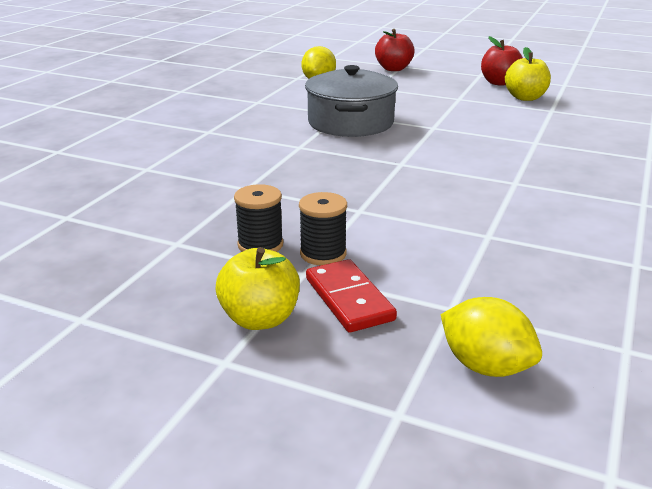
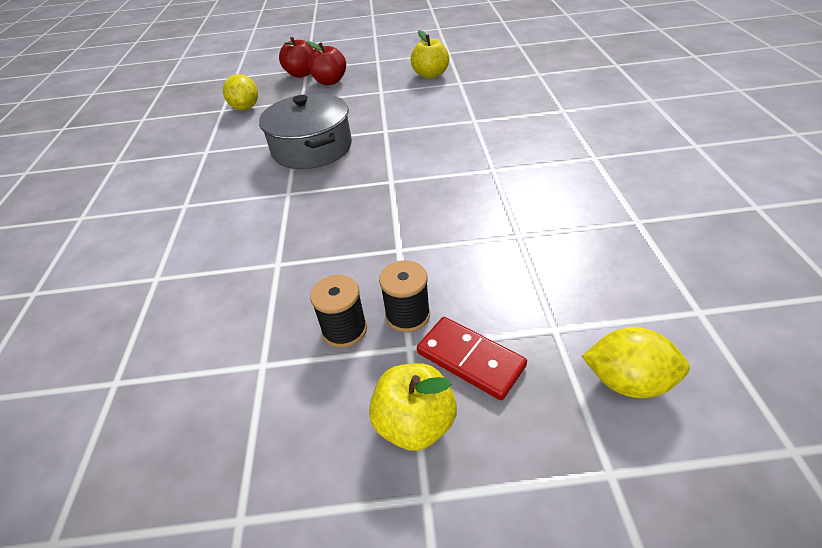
camera: 25 degrees left, 15 degrees up
red apple [481,36,523,86] -> red apple moved to [307,41,346,85]

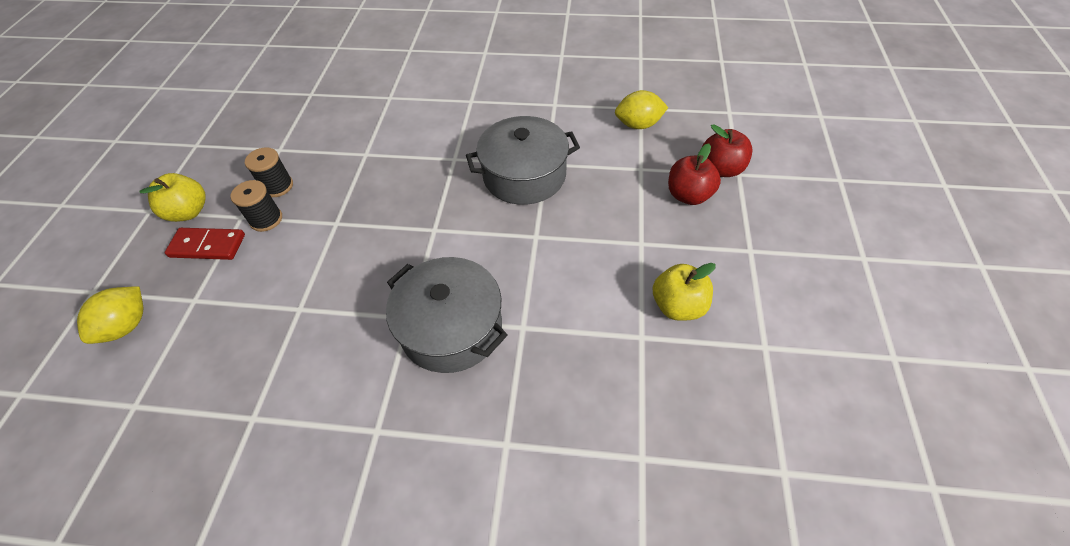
camera: 100 degrees right, 10 degrees up
red domino [417,317,527,400] -> red domino turned 45 degrees clockwise [165,228,245,260]
none -> grey pot [386,257,507,373]

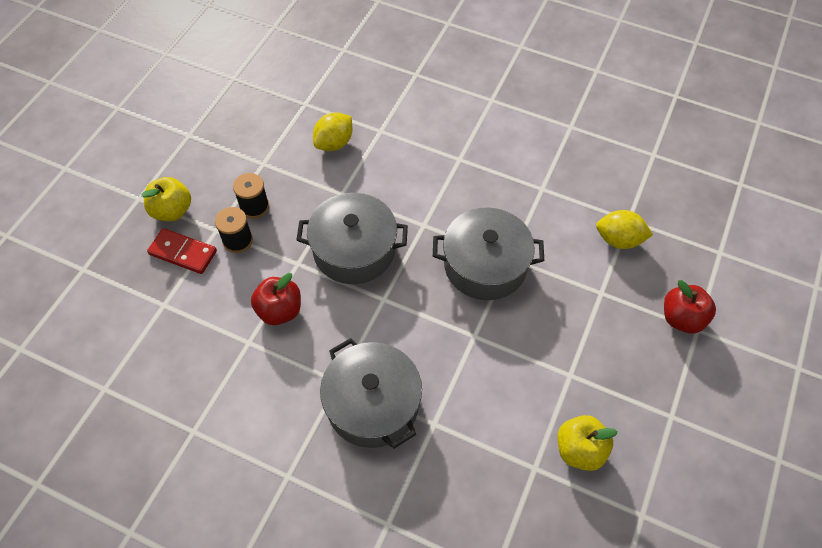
camera: 15 degrees right, 5 degrees up
yellow lemon [77,286,143,344] -> yellow lemon moved to [313,112,352,151]
red apple [668,143,721,205] -> red apple moved to [251,273,301,325]
none -> grey pot [297,193,408,284]

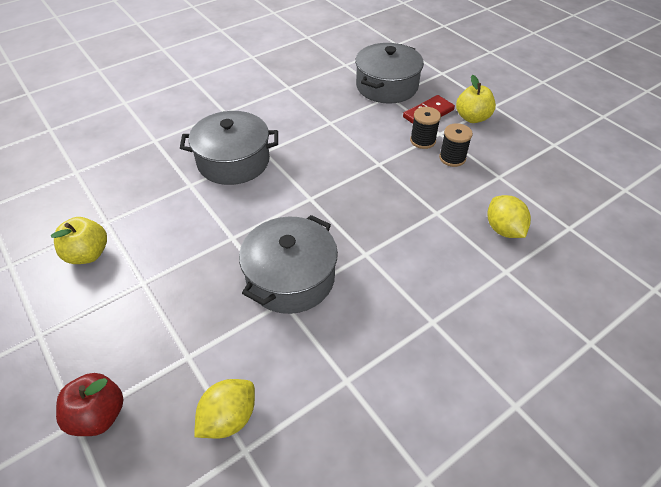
camera: 120 degrees right, 10 degrees down
red apple [251,273,301,325] -> none
grey pot [297,193,408,284] -> grey pot moved to [355,43,424,103]

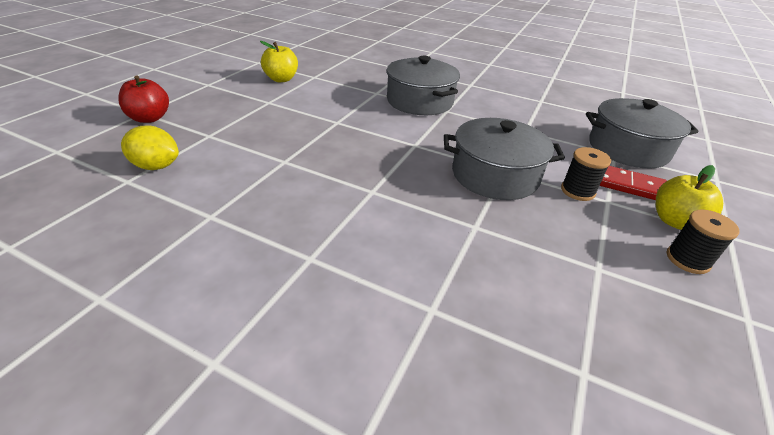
camera: 60 degrees right, 10 degrees down
grey pot [239,215,338,314] -> grey pot moved to [444,118,565,200]
black spool [439,123,473,167] -> black spool moved to [667,210,740,274]
yellow lemon [487,195,531,238] -> none

